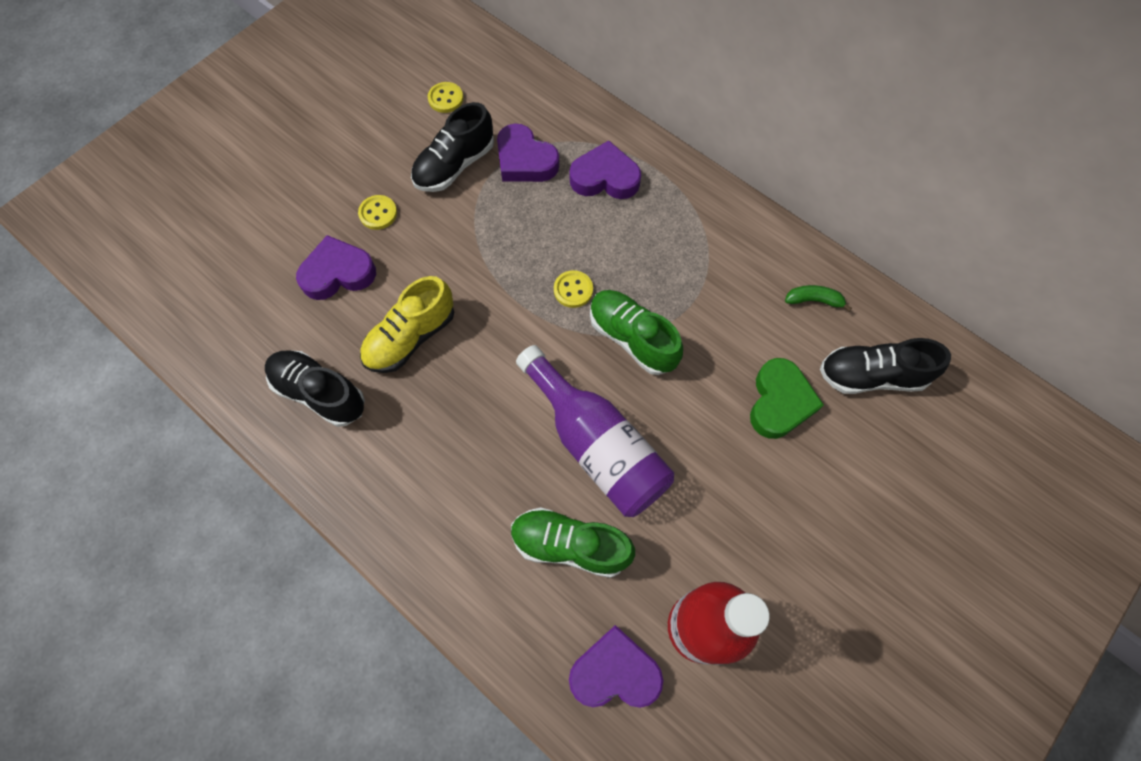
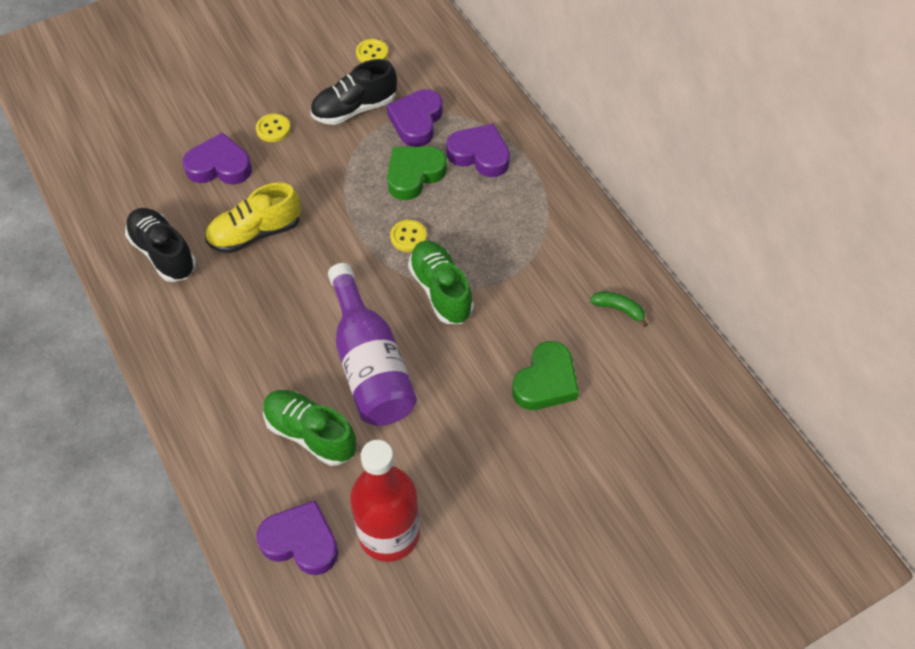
camera: 20 degrees right, 10 degrees down
purple heart [497,124,559,182] -> purple heart turned 45 degrees clockwise [387,89,443,147]
black shoe [820,338,951,394] -> none
none -> green heart [387,147,447,200]

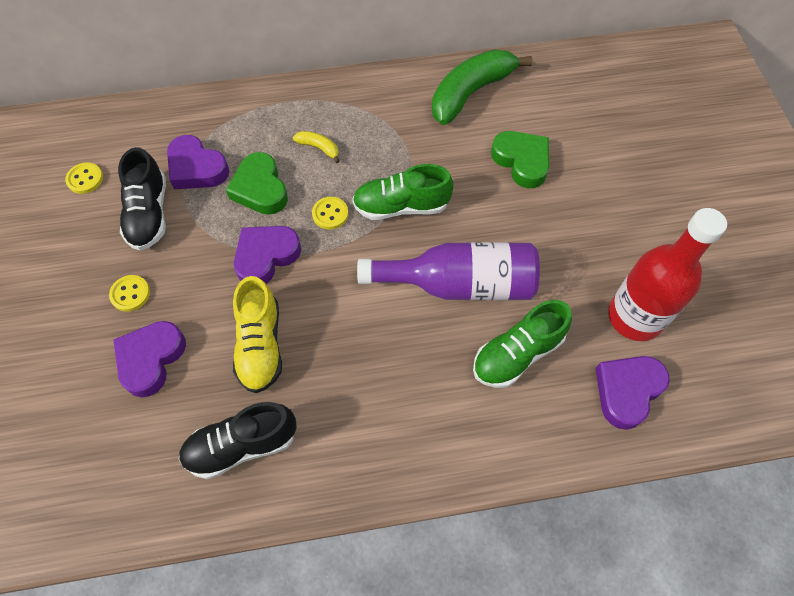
camera: 70 degrees left, 5 degrees up
purple heart [446,124,510,177] -> purple heart moved to [234,226,301,284]
green banana [590,292,648,327] -> green banana [432,49,532,125], size x2.34
none -> yellow banana [293,131,340,163]

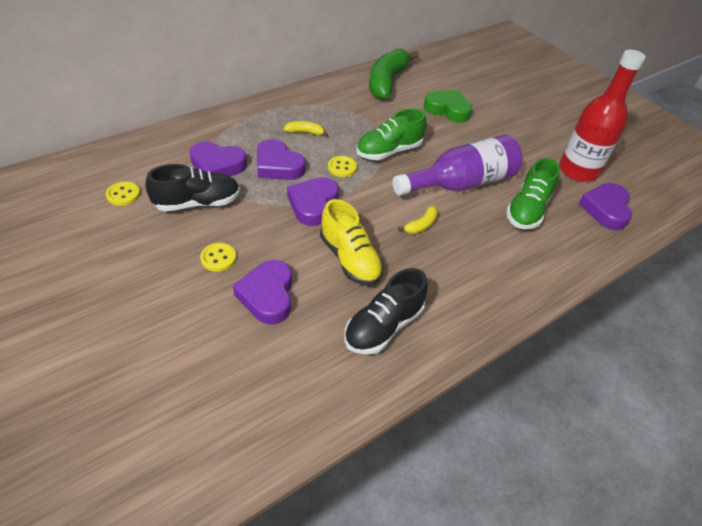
camera: 30 degrees left, 15 degrees down
black shoe [118,147,166,251] -> black shoe turned 75 degrees counterclockwise [146,164,240,211]
green heart [226,152,288,215] -> purple heart [257,139,305,180]
none -> yellow banana [398,206,438,234]

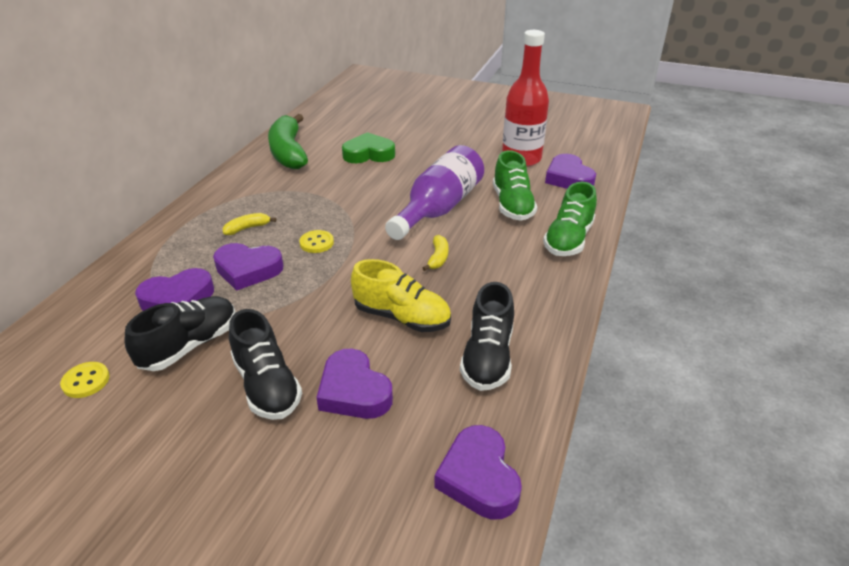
camera: 30 degrees left, 10 degrees down
yellow button [200,243,236,272] -> black shoe [229,309,302,420]
purple heart [287,177,339,226] -> purple heart moved to [434,425,522,520]
green shoe [356,109,426,160] -> green shoe moved to [543,182,597,256]

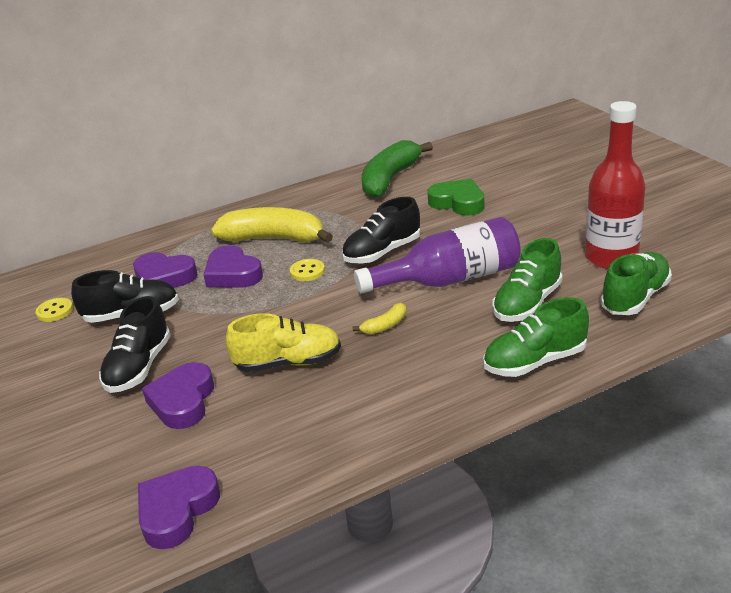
camera: 45 degrees right, 5 degrees down
yellow banana [222,213,276,235] -> yellow banana [211,207,333,243], size x2.34
yellow shoe [351,259,451,332] -> yellow shoe turned 75 degrees counterclockwise [226,313,341,372]
black shoe [460,282,514,391] -> black shoe moved to [342,197,420,264]
purple heart [545,154,596,189] -> green shoe [600,252,672,315]

